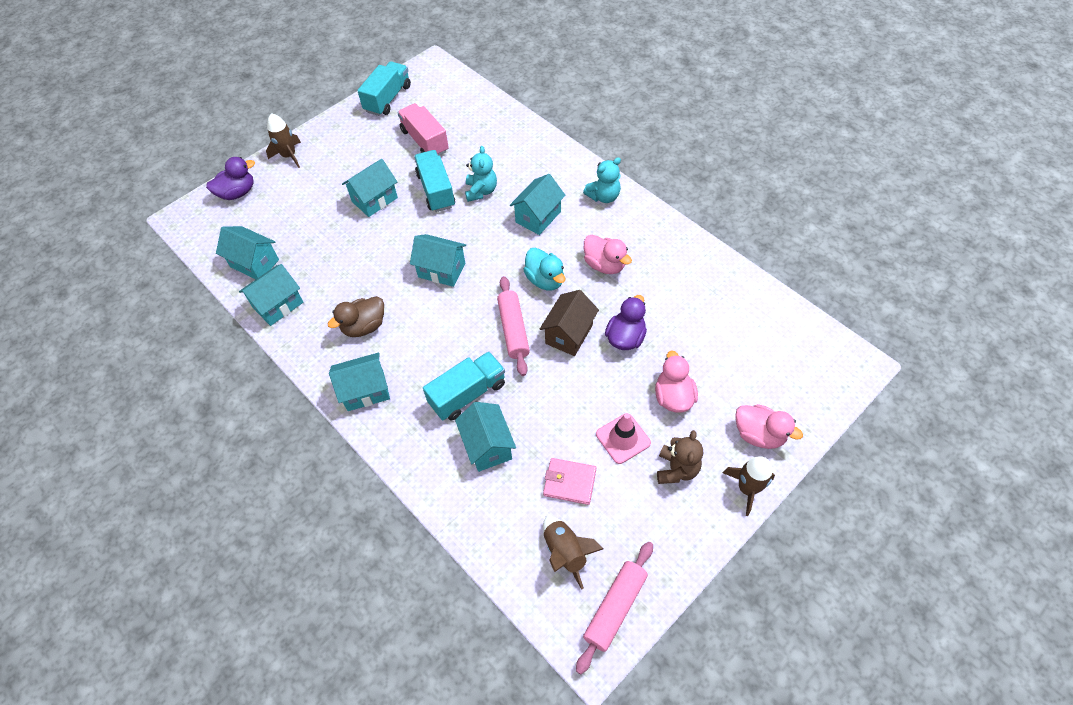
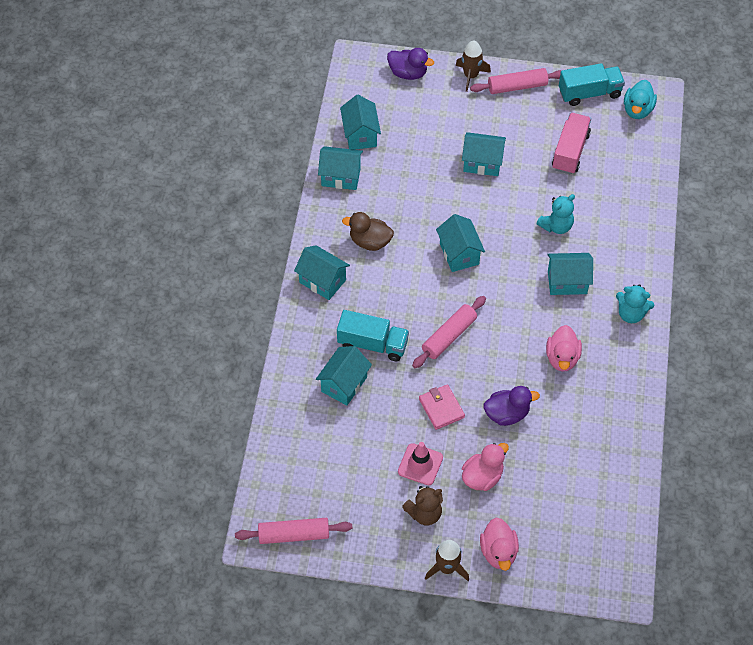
camera: 50 degrees right, 0 degrees up
turquoise truck [414,150,455,212] -> none
turquoise duck [523,247,565,290] -> turquoise duck moved to [624,80,657,119]
brown house [540,290,599,356] -> none
pink wallet [543,458,596,505] -> pink wallet moved to [419,384,465,430]
brown rocket [543,516,603,589] -> none
none -> pink rolling pin [470,68,562,94]

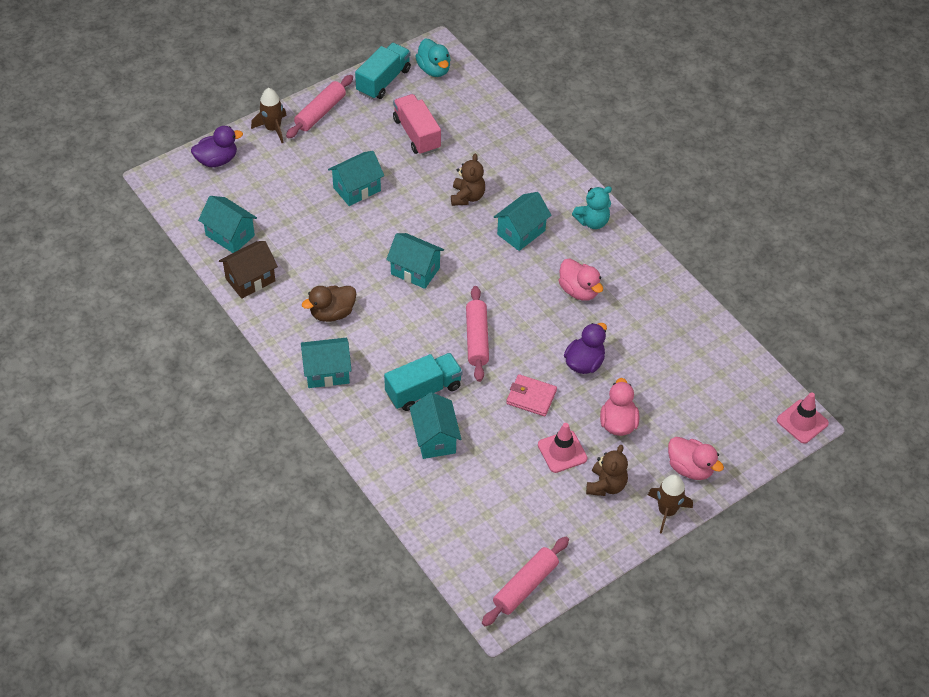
camera: 45 degrees left, 5 degrees down
turquoise house [318,146,363,190] -> brown house [219,241,278,299]
turquoise teddy bear [536,194,575,234] -> brown teddy bear [451,154,485,206]
none -> pink traffic cone [777,392,829,444]

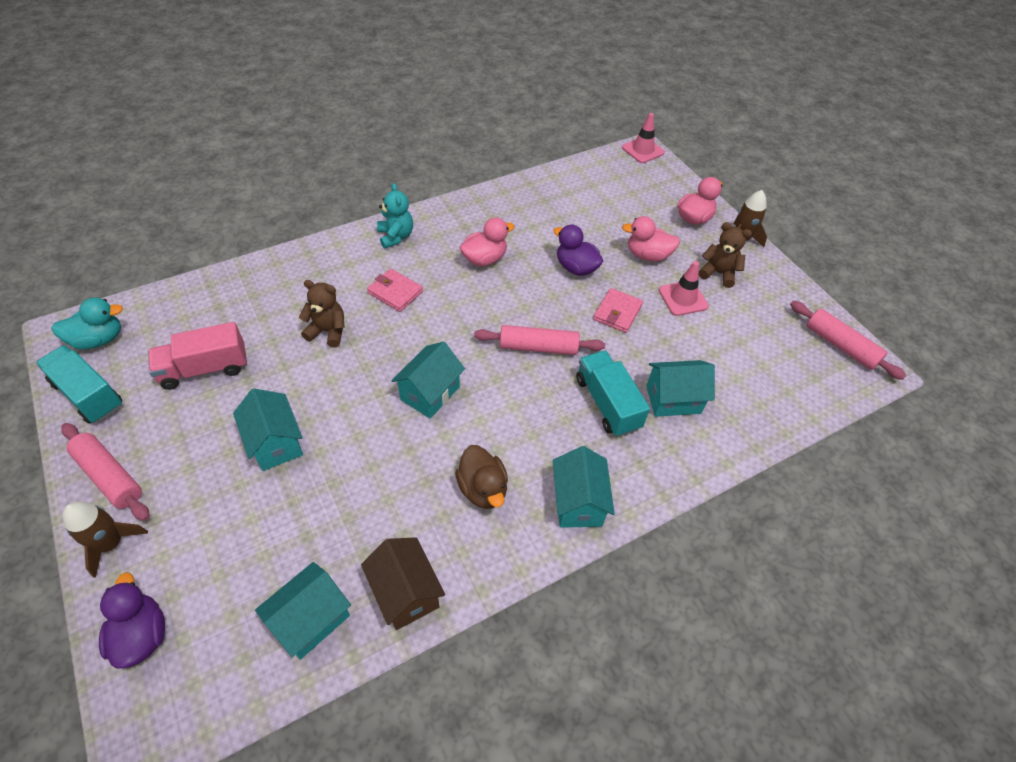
camera: 85 degrees left, 0 degrees up
turquoise house [494,192,552,251] -> pink wallet [367,269,423,312]

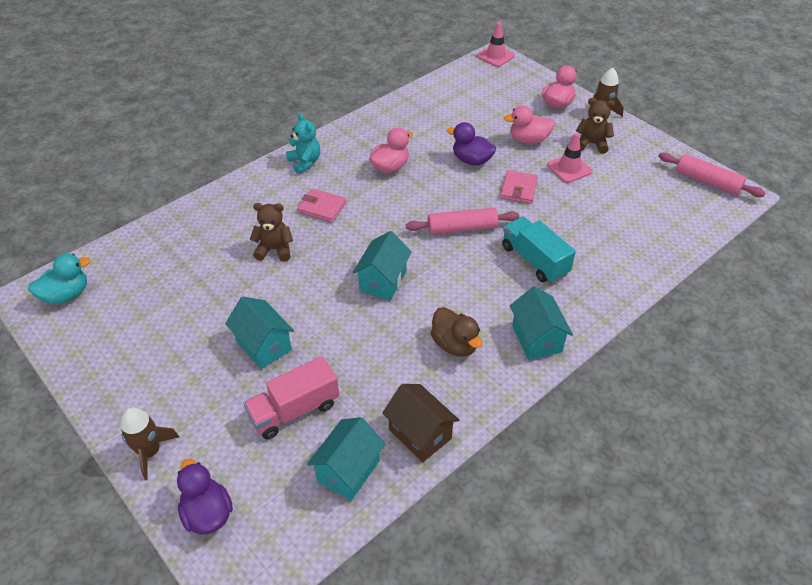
camera: 10 degrees left, 5 degrees down
turquoise truck [36,345,122,423] -> none
pink rolling pin [61,423,150,521] -> none
pink truck [148,322,247,390] -> pink truck moved to [244,356,339,439]
turquoise house [646,360,715,417] -> none

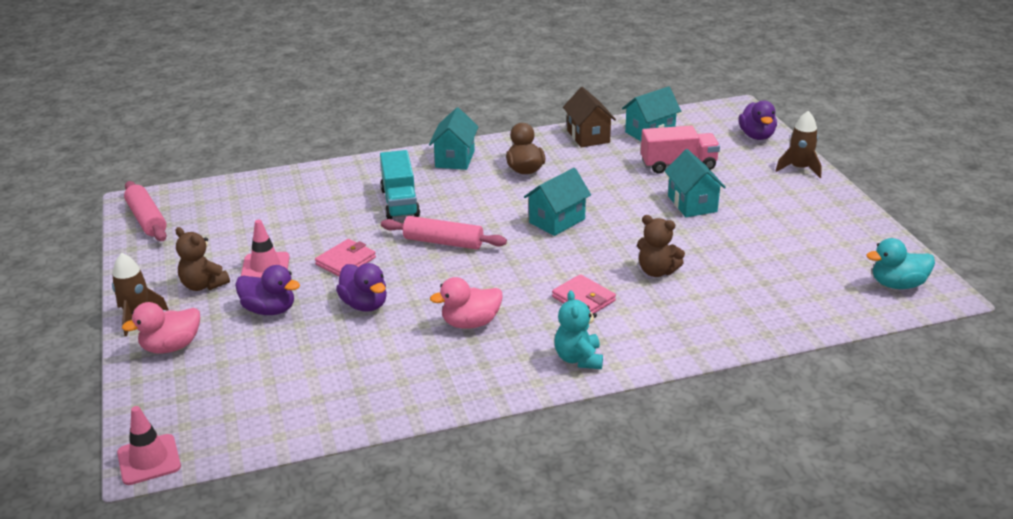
camera: 155 degrees left, 15 degrees down
pink duck [504,105,555,144] -> purple duck [235,265,300,315]

